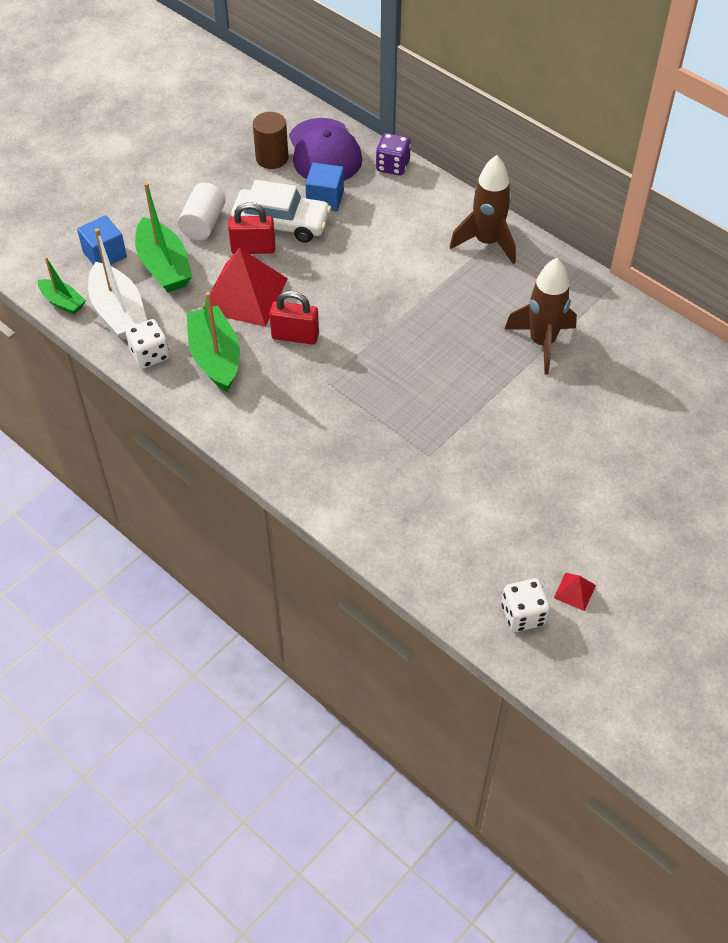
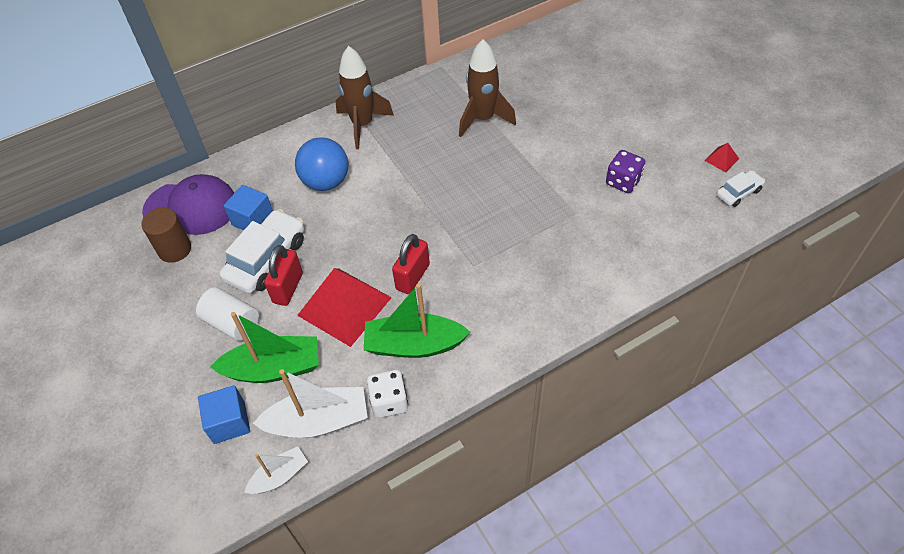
camera: 70 degrees left, 0 degrees up
green boat [38,257,86,315] -> white boat [244,446,308,494]
purple dice [376,133,411,176] -> purple dice moved to [606,150,645,193]
white dice [501,578,550,632] -> white car [717,170,765,207]
none -> blue ball [295,137,349,191]

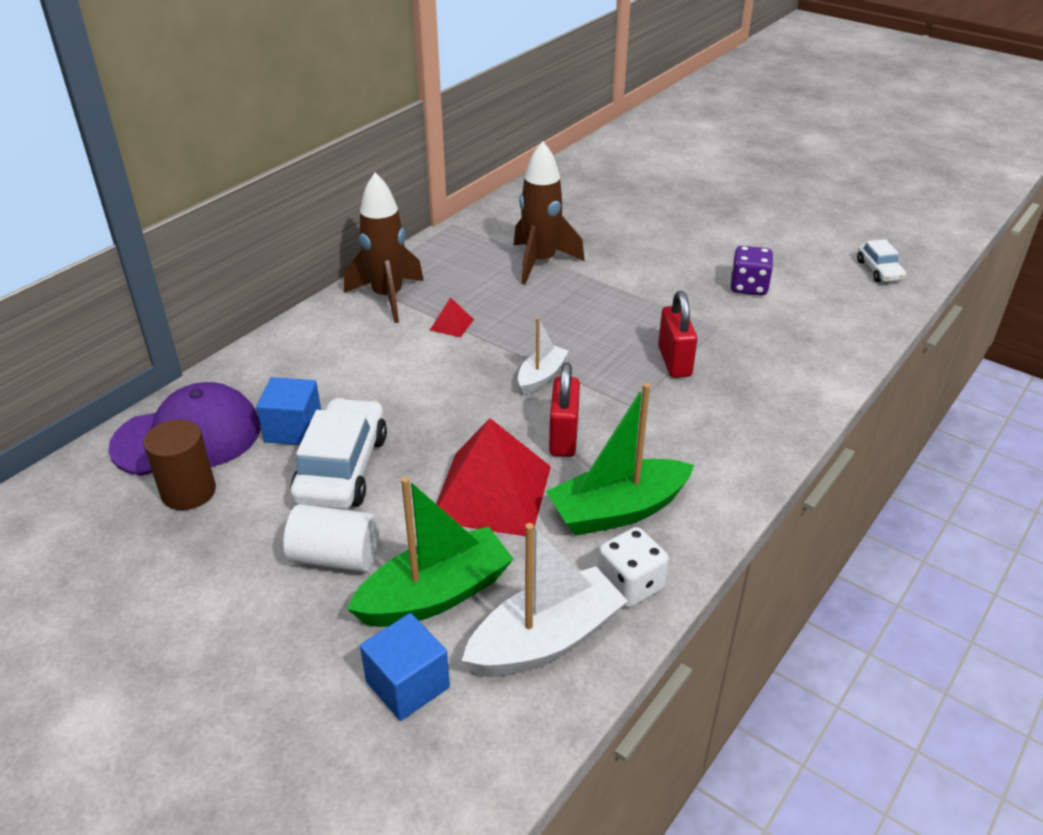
camera: 25 degrees left, 15 degrees down
white boat [244,446,308,494] -> white boat moved to [518,317,569,395]
red padlock [264,245,303,306] -> red padlock moved to [658,291,697,378]
blue ball [295,137,349,191] -> none
red pyramid [704,143,739,172] -> red pyramid moved to [430,297,474,338]
white car [717,170,765,207] -> white car turned 135 degrees clockwise [857,239,906,282]

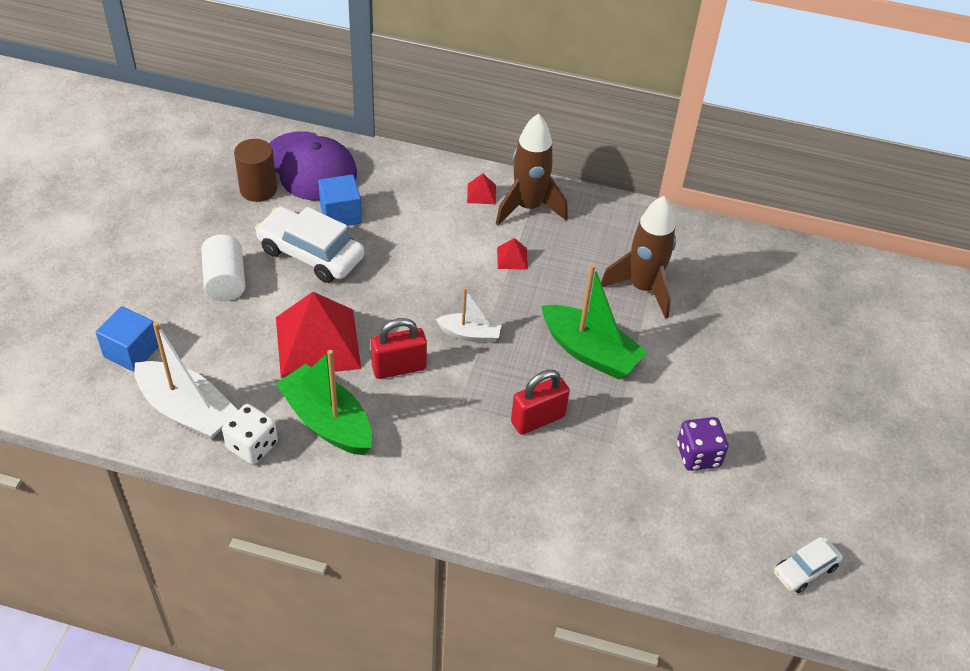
camera: 65 degrees right, 10 degrees up
white car [290,398,387,510] -> white car turned 135 degrees counterclockwise [255,206,364,283]
green boat [347,477,514,627] -> green boat moved to [541,264,647,379]
none -> red pyramid [467,174,496,204]

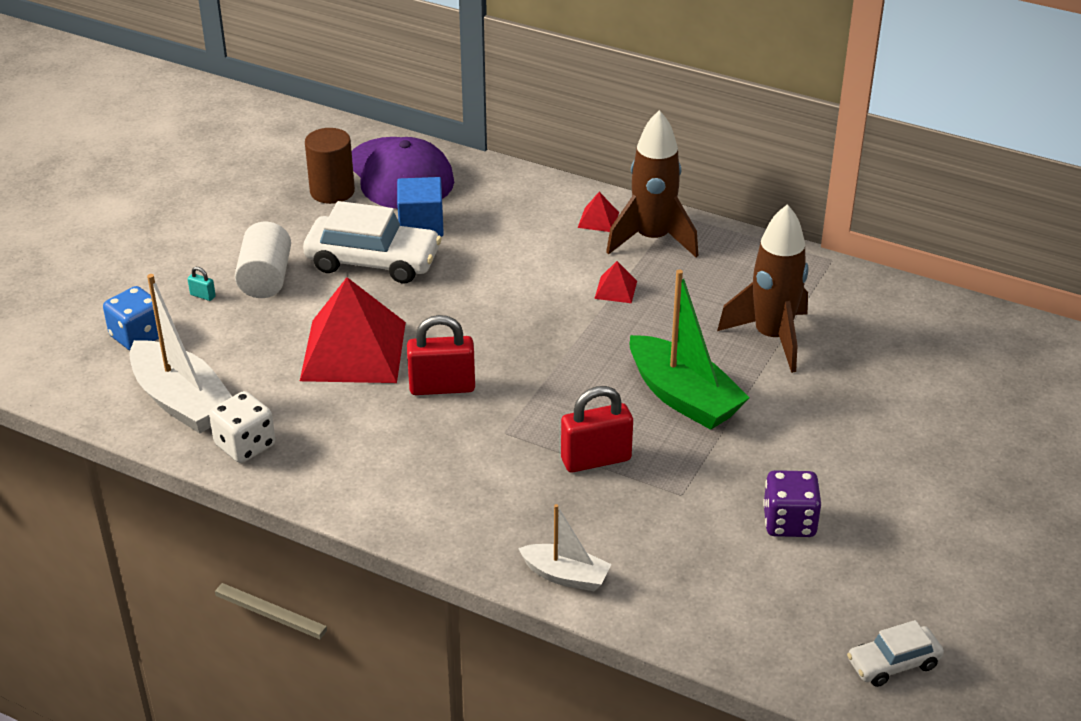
camera: 15 degrees right, 10 degrees down
blue cube [96,306,159,372] -> blue dice [103,286,159,351]
white car [255,206,364,283] -> white car turned 150 degrees clockwise [303,201,441,283]
green boat [276,350,372,455] -> none
white boat [435,287,502,343] -> white boat moved to [518,504,611,591]
none -> turquoise padlock [188,267,216,301]

